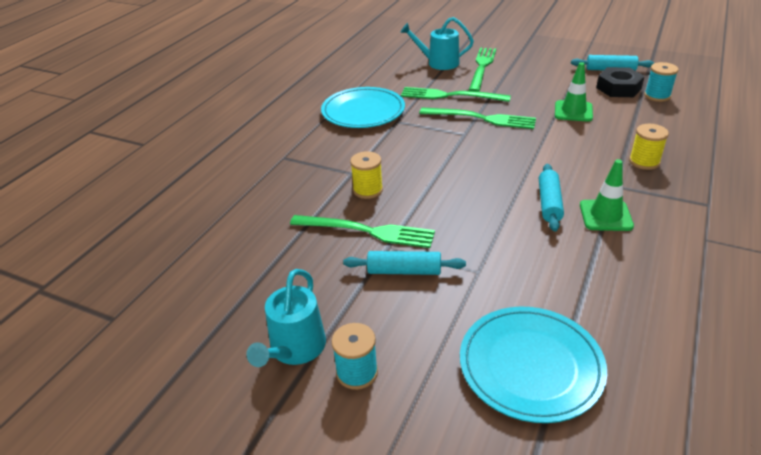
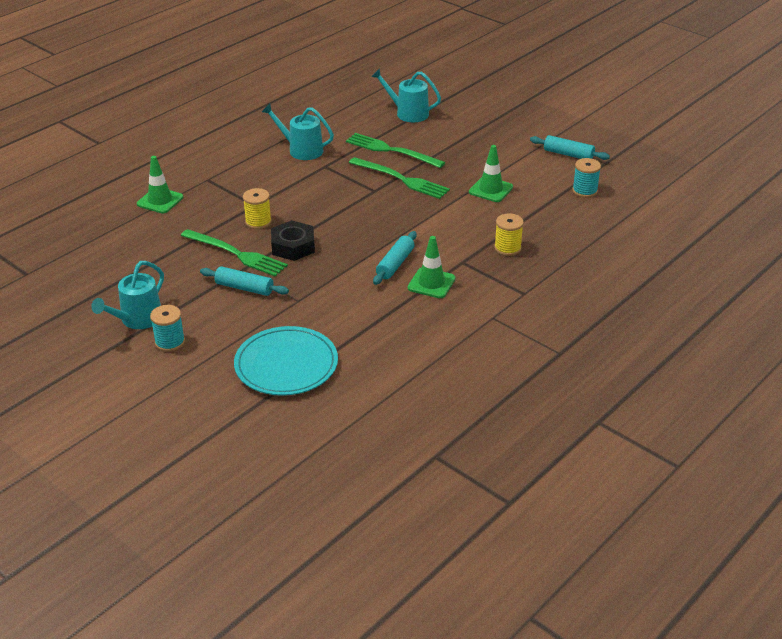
camera: 15 degrees right, 0 degrees up
turquoise plate [321,87,405,128] -> turquoise watering can [262,104,334,160]
green fork [469,48,496,92] -> none
black nut [596,67,645,97] -> black nut moved to [271,220,315,261]
none -> green traffic cone [137,156,183,213]

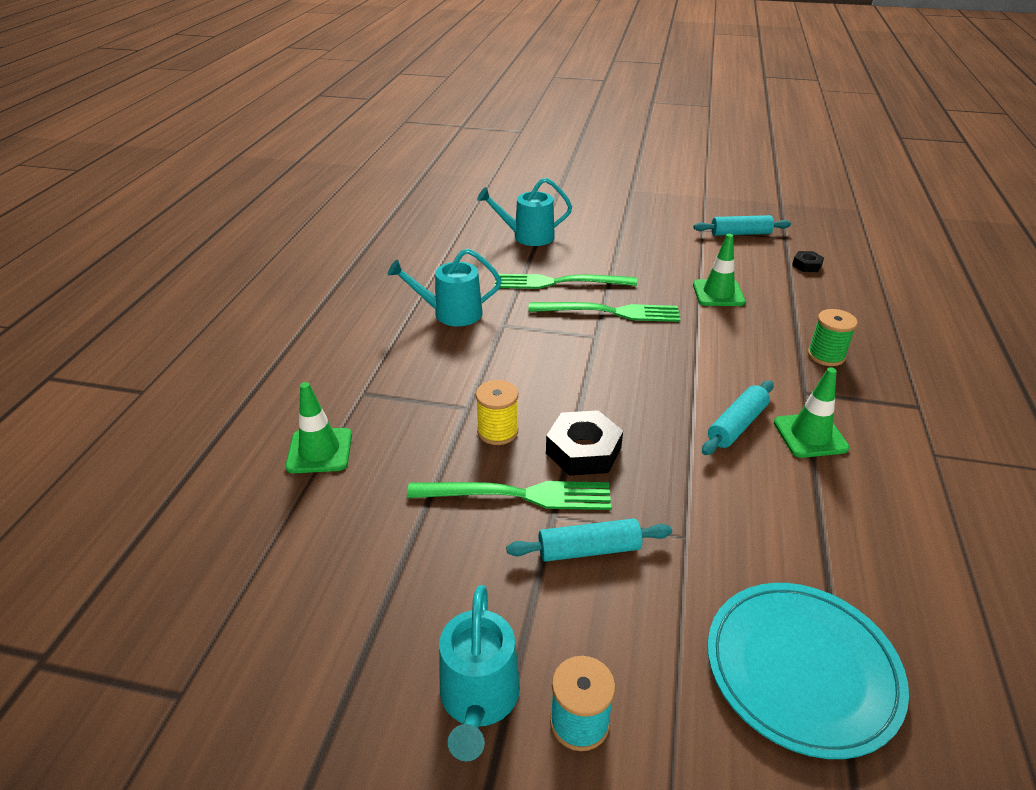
camera: 30 degrees left, 0 degrees up
turquoise rolling pin [373,231,417,285] -> turquoise rolling pin turned 45 degrees clockwise [702,380,774,455]
yellow spool [494,214,524,256] -> green spool [808,309,858,366]
turquoise spool [572,158,601,198] -> black nut [792,251,824,272]

